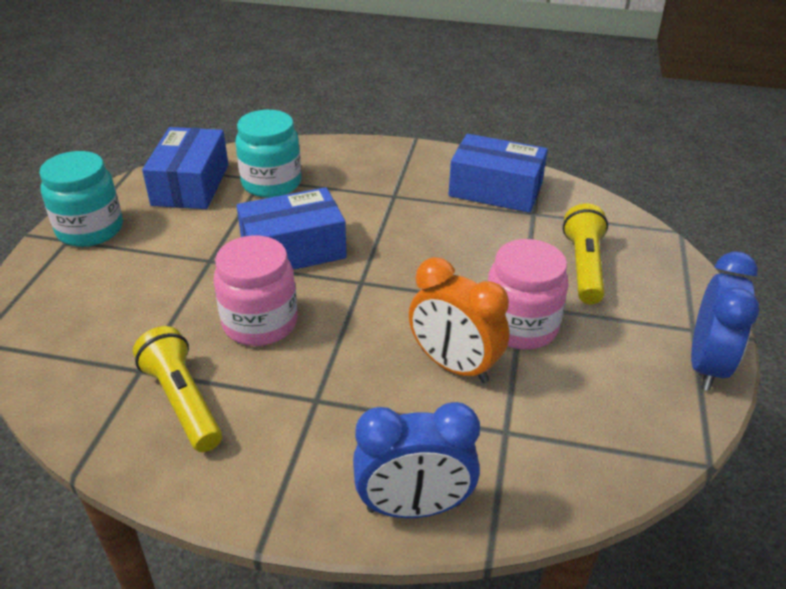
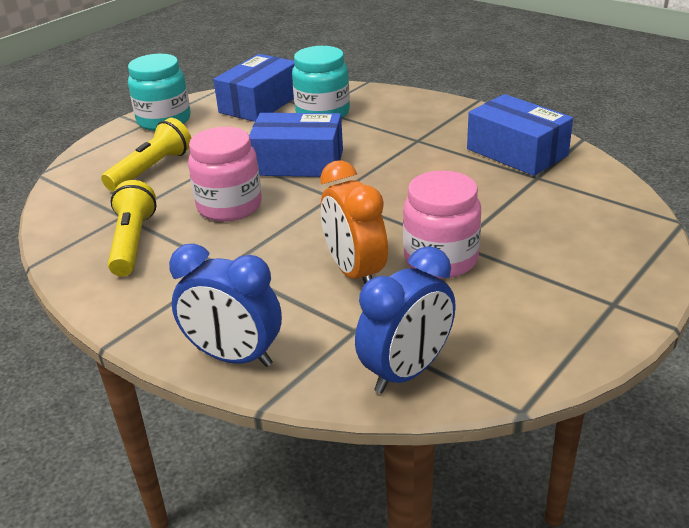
camera: 30 degrees right, 5 degrees down
yellow flashlight [563,204,608,304] -> yellow flashlight moved to [101,118,191,191]
blue clock [691,252,759,391] -> blue clock moved to [355,246,456,393]

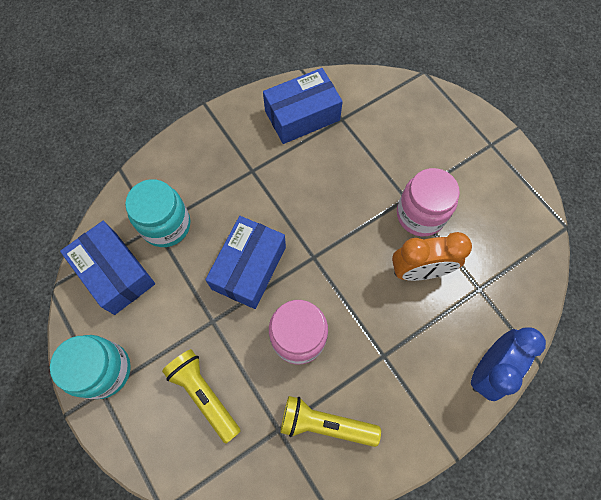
camera: 75 degrees left, 35 degrees up
blue clock [355,246,456,393] -> none

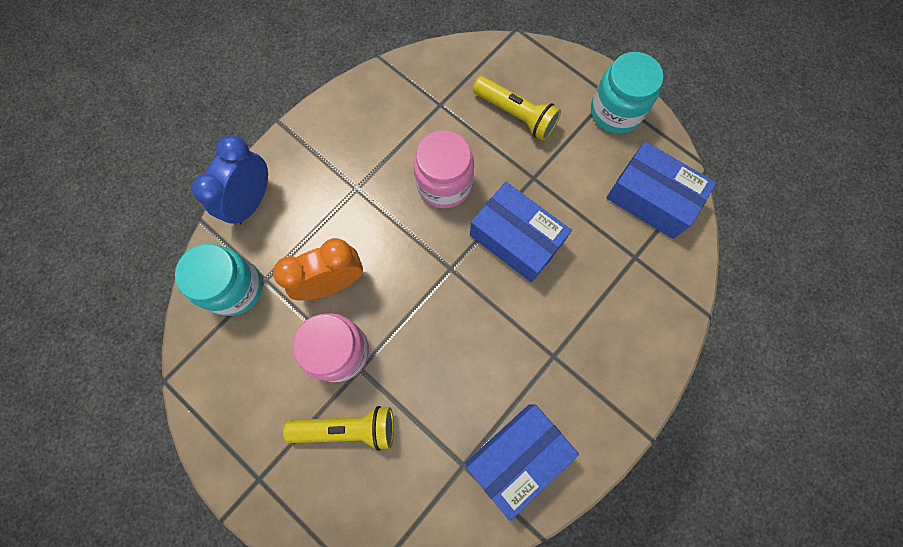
camera: 165 degrees right, 5 degrees up
turquoise jar [125,179,191,247] -> turquoise jar moved to [175,244,263,316]
blue box [205,216,286,309] -> blue box turned 60 degrees counterclockwise [470,182,572,282]
yellow flashlight [280,396,381,447] -> yellow flashlight moved to [283,406,394,451]

